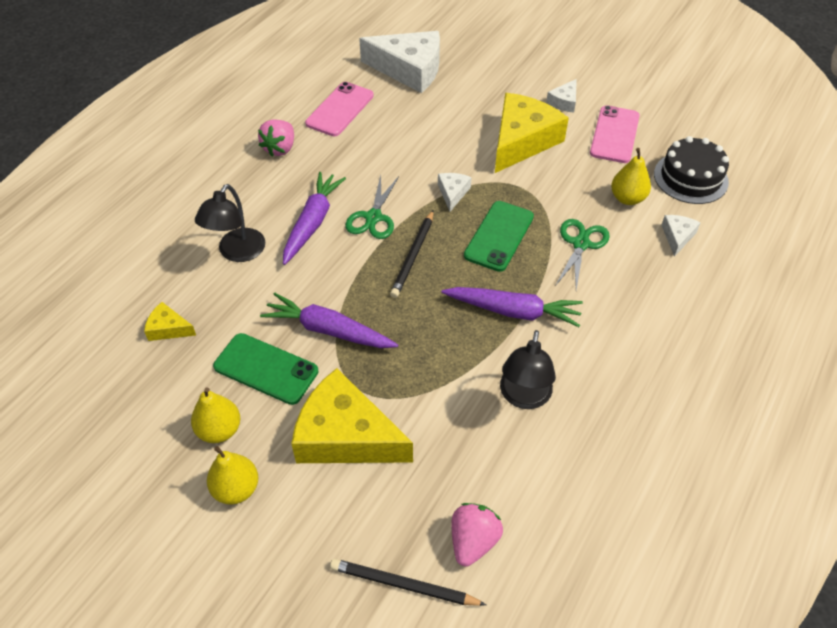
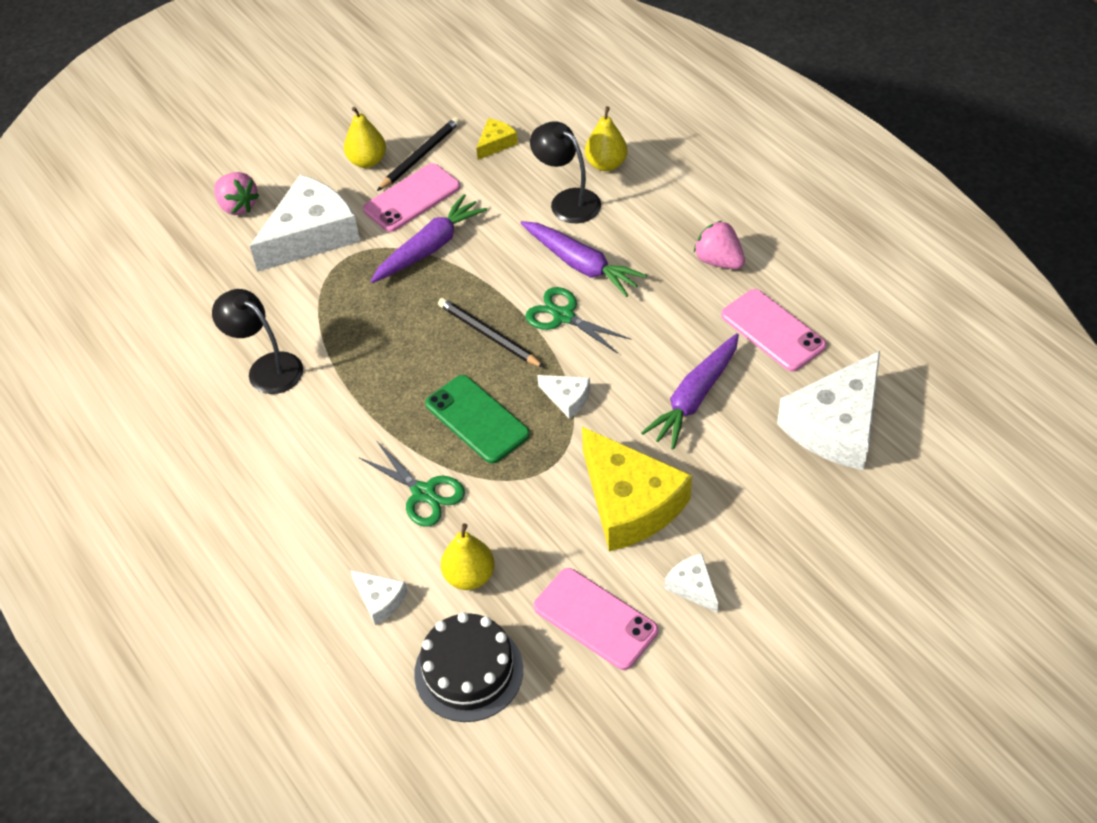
camera: 115 degrees right, 0 degrees up
yellow pear [207,446,258,505] -> yellow pear moved to [585,106,627,171]
green phone [213,333,318,405] -> pink phone [363,163,460,232]
yellow cheese [291,368,413,463] -> white cheese [250,175,360,272]
black pencil [330,559,486,606] -> black pencil moved to [377,117,460,191]
purple carrot [442,287,583,327] -> purple carrot moved to [641,333,739,450]
pink strawberry [452,503,503,567] -> pink strawberry moved to [214,172,260,215]

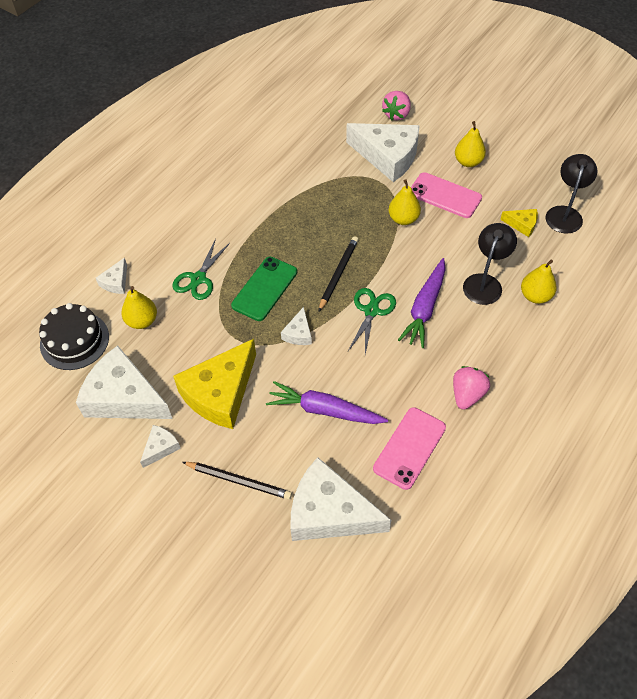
camera: 70 degrees right, 5 degrees up
black lamp [212,289,303,394] -> black lamp moved to [546,154,597,234]
purple carrot [371,194,487,283] -> yellow pear [388,179,421,225]
black pencil [377,117,460,191] -> black pencil moved to [182,462,292,500]
pink phone [534,568,658,670] -> white cheese [76,345,172,419]

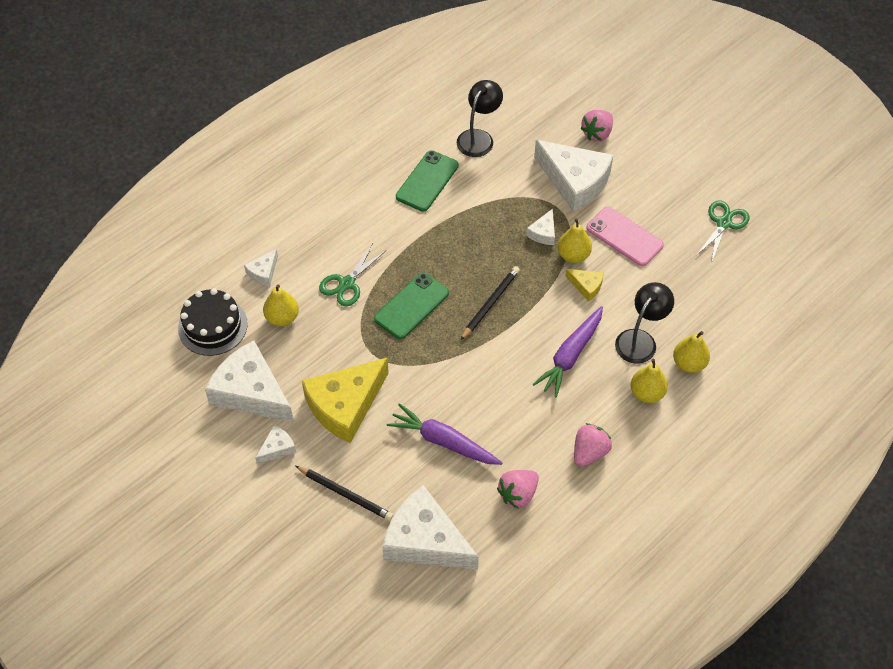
camera: 10 degrees right, 0 degrees up
white cheese [281,307,312,345] -> white cheese moved to [526,209,555,245]
green scissors [348,288,396,354] -> green scissors moved to [696,200,750,263]
pink phone [373,407,446,490] -> pink strawberry [497,470,539,509]
yellow pear [455,121,486,167] -> yellow pear moved to [631,359,668,403]
yellow cheese [500,209,538,237] -> yellow cheese moved to [566,269,604,301]
black lamp [546,154,597,234] -> black lamp moved to [457,80,503,157]
none -> green phone [396,150,459,212]

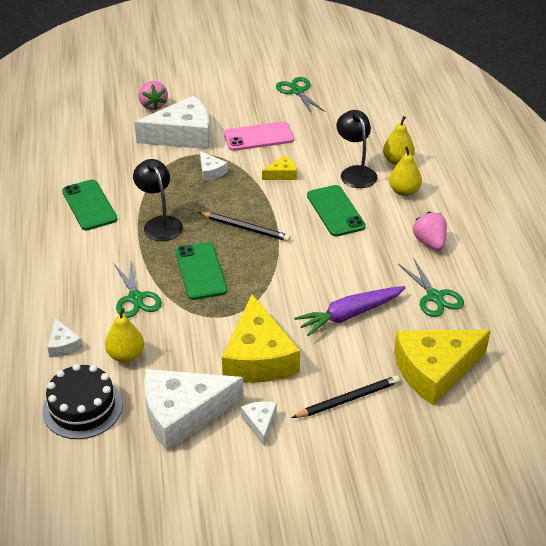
camera: 55 degrees left, 15 degrees down
white cheese [382,485,479,570] -> yellow cheese [394,330,491,405]
black lamp [457,80,503,157] -> black lamp moved to [133,159,183,241]
black pencil [461,266,520,340] -> black pencil turned 135 degrees clockwise [198,212,291,242]
pink strawberry [497,470,539,509] -> green scissors [398,259,464,317]
purple carrot [533,306,603,397] -> green phone [307,185,366,237]
yellow pear [558,218,592,263] -> none

